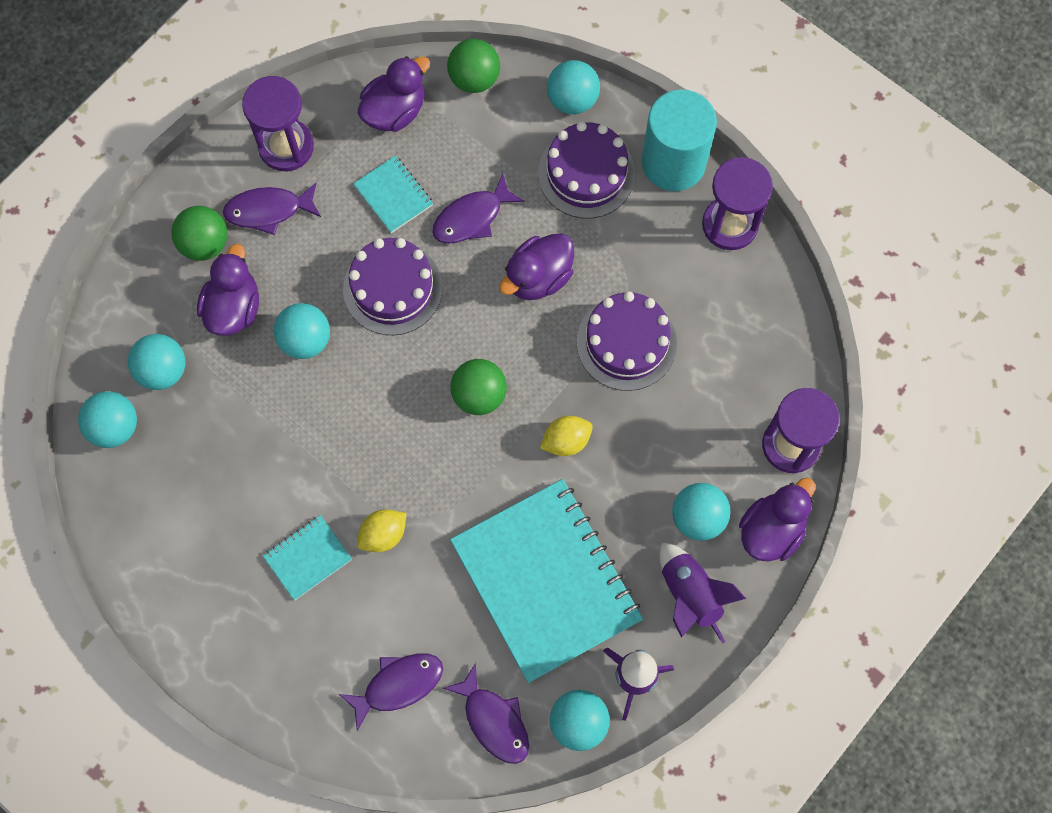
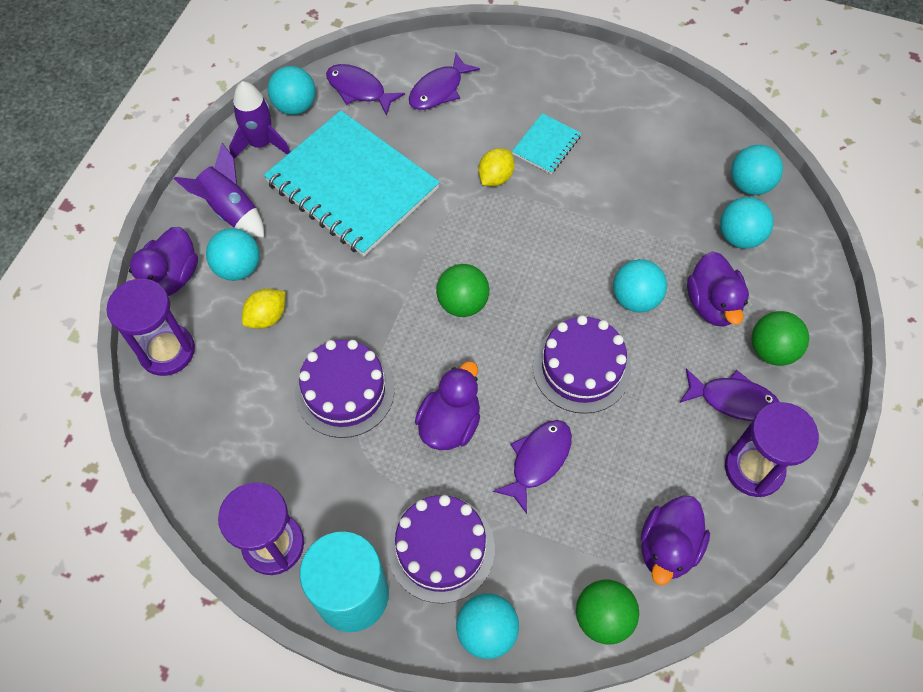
camera: 160 degrees right, 10 degrees down
purple fish [223,183,321,235] -> purple fish turned 45 degrees clockwise [679,368,780,421]
turquoise notebook [353,155,433,233] -> none
yellow lemon [540,416,593,456] -> yellow lemon moved to [242,289,285,329]

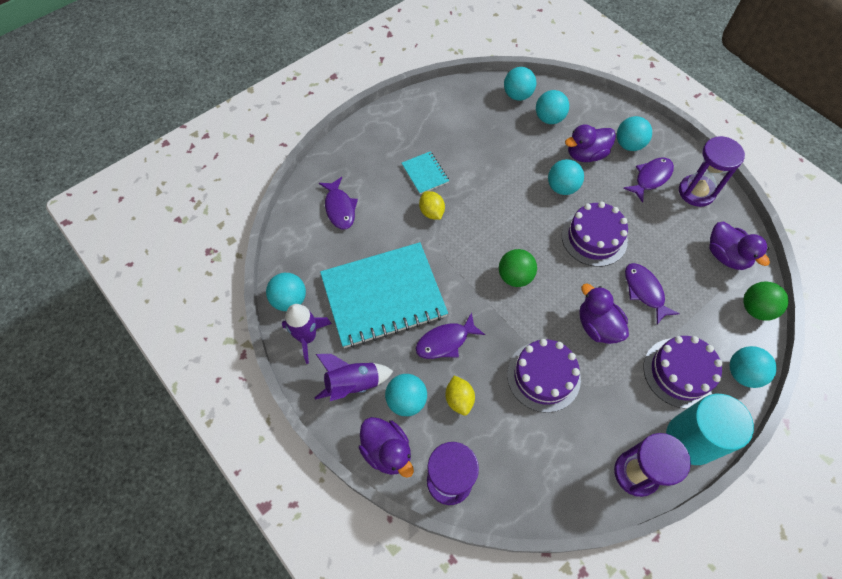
camera: 60 degrees left, 0 degrees up
purple fish [326,64,405,116] -> purple fish moved to [416,312,485,359]
purple duck [687,252,749,326] -> purple duck turned 135 degrees clockwise [565,125,616,162]
green ball [752,311,809,366] -> turquoise ball [617,116,652,151]

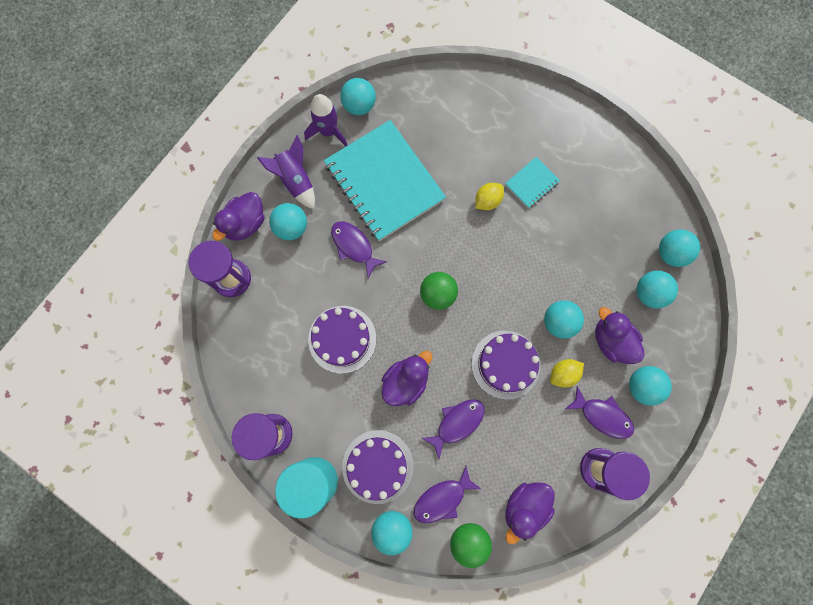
camera: 75 degrees right, 15 degrees up
purple fish [319,177,358,229] -> purple fish moved to [413,466,481,523]
yellow lemon [445,375,475,415] -> yellow lemon moved to [550,359,584,388]

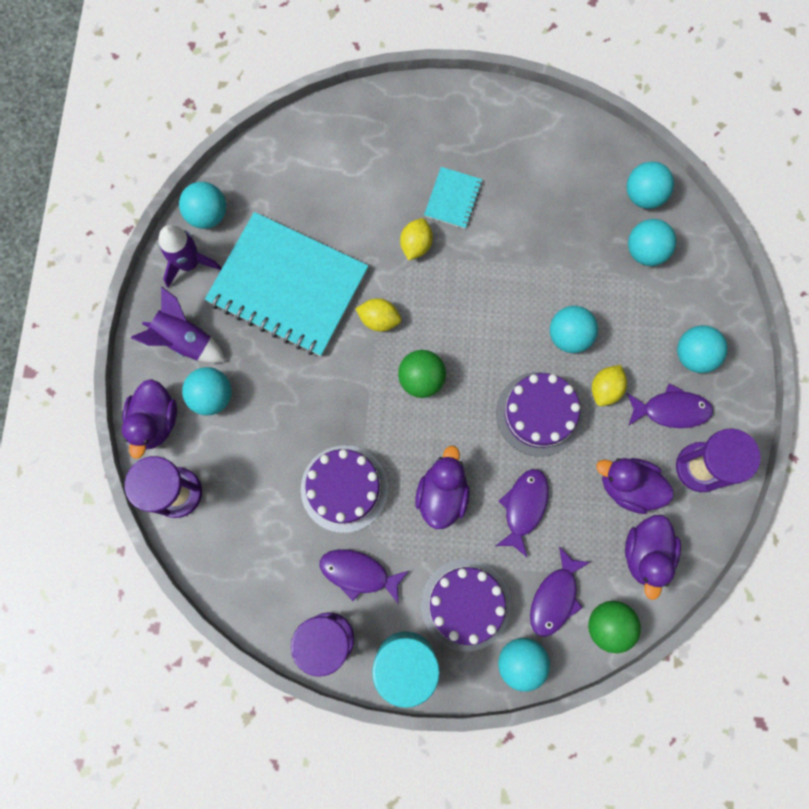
camera: 30 degrees left, 0 degrees up
purple fish [331,221,387,278] -> purple fish moved to [320,549,408,604]
purple duck [595,307,644,364] -> purple duck moved to [596,458,674,514]
none -> yellow lemon [355,298,401,332]

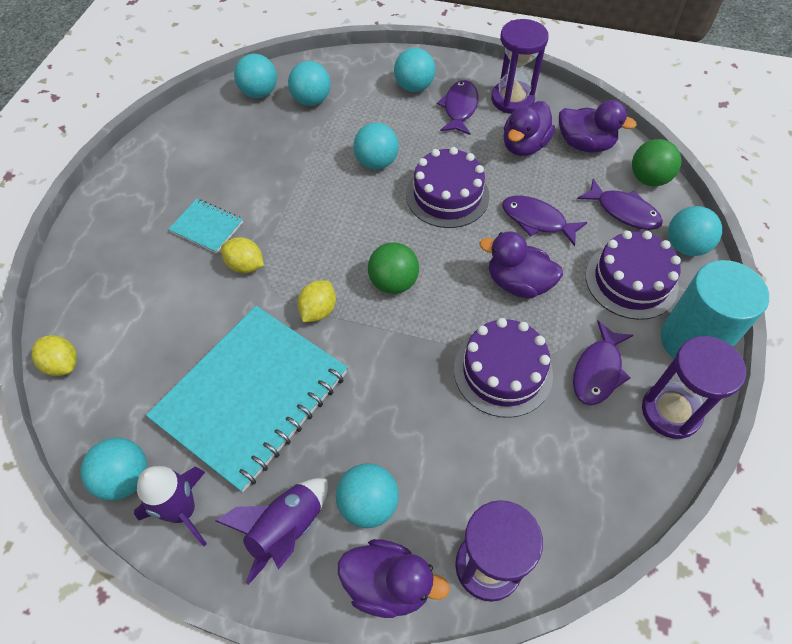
camera: 80 degrees left, 20 degrees down
yellow lemon [592,365,627,406] -> yellow lemon moved to [31,335,77,376]

